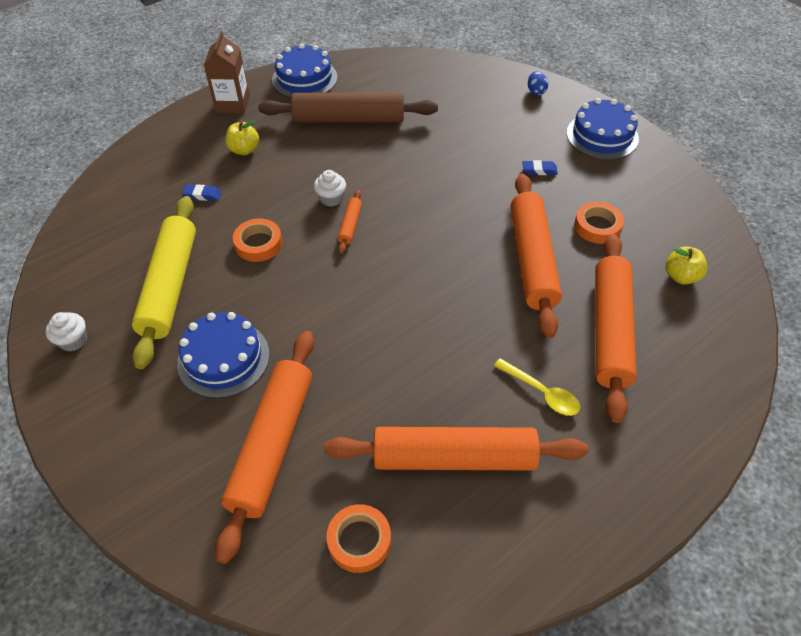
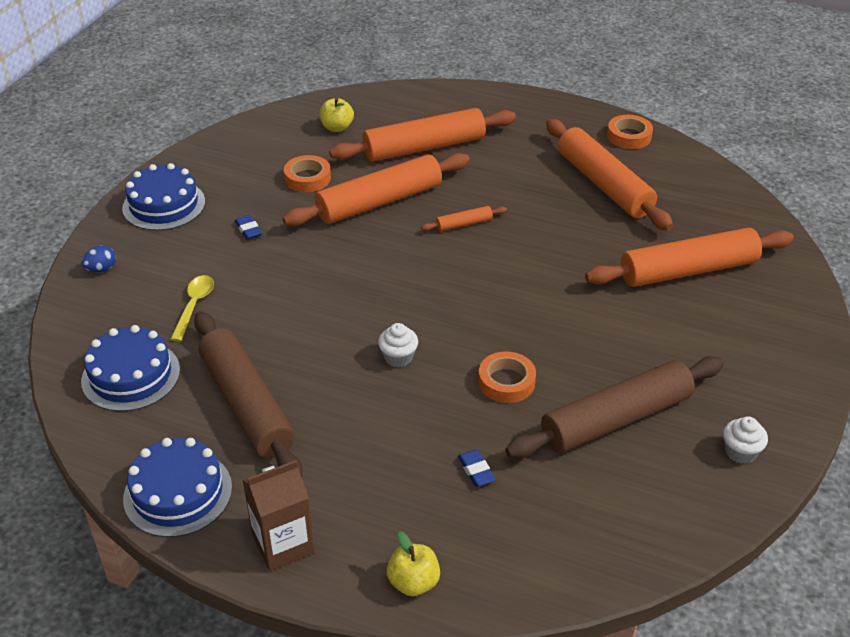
camera: 120 degrees left, 10 degrees down
yellow rolling pin [132,196,196,369] -> brown rolling pin [505,356,724,459]
blue cake [177,312,270,398] -> blue cake moved to [81,325,180,412]
yellow apple [225,121,259,155] -> yellow apple moved to [387,531,440,597]
orange tape [326,504,391,573] -> orange tape moved to [607,115,653,149]
orange rolling pin [338,190,362,254] -> orange rolling pin moved to [421,206,507,231]
yellow spoon [494,358,580,416] -> yellow spoon moved to [170,275,214,342]

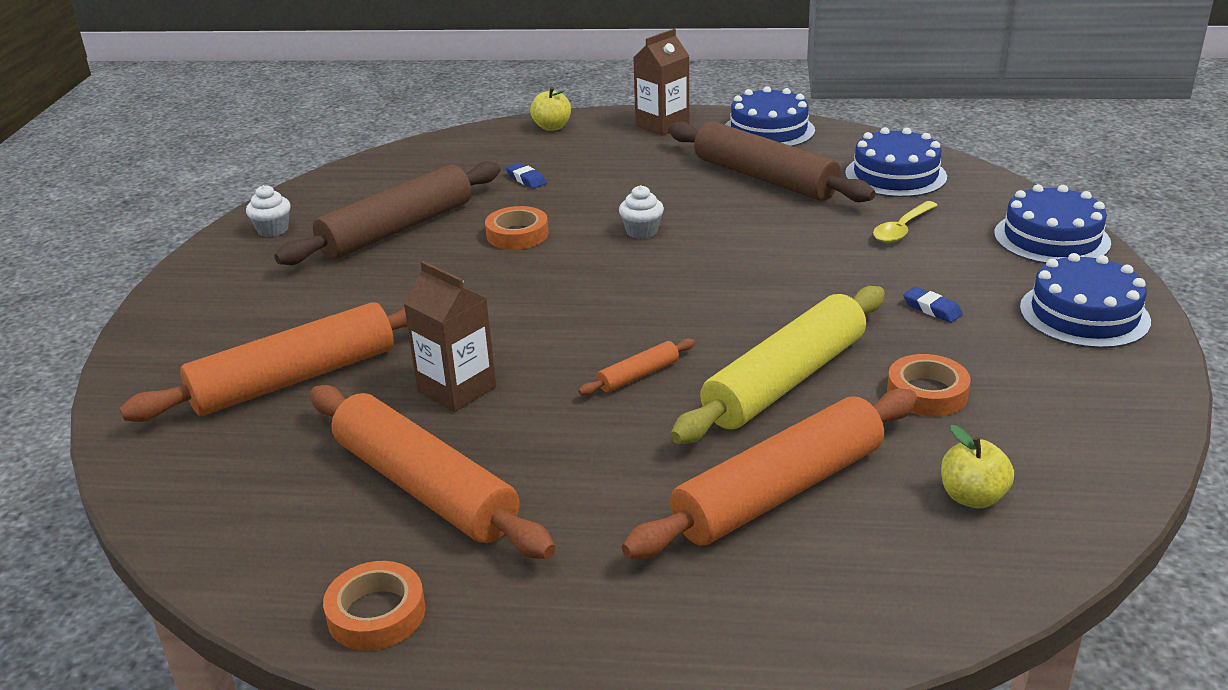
camera: 165 degrees right, 10 degrees down
blue egg [82,246,116,272] -> blue cake [994,184,1111,264]
yellow spoon [170,275,214,342] -> yellow spoon turned 45 degrees clockwise [873,201,938,243]
orange rolling pin [282,153,470,226] -> yellow rolling pin [671,286,885,444]
none -> brown carton [404,261,496,412]

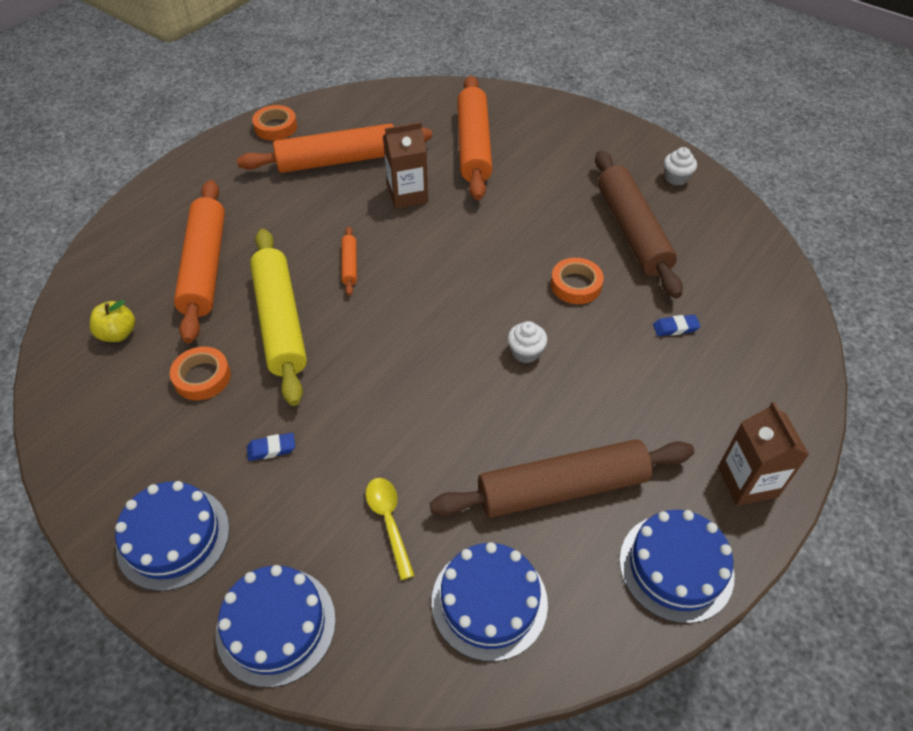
camera: 120 degrees right, 20 degrees up
yellow apple [530,87,571,131] -> none

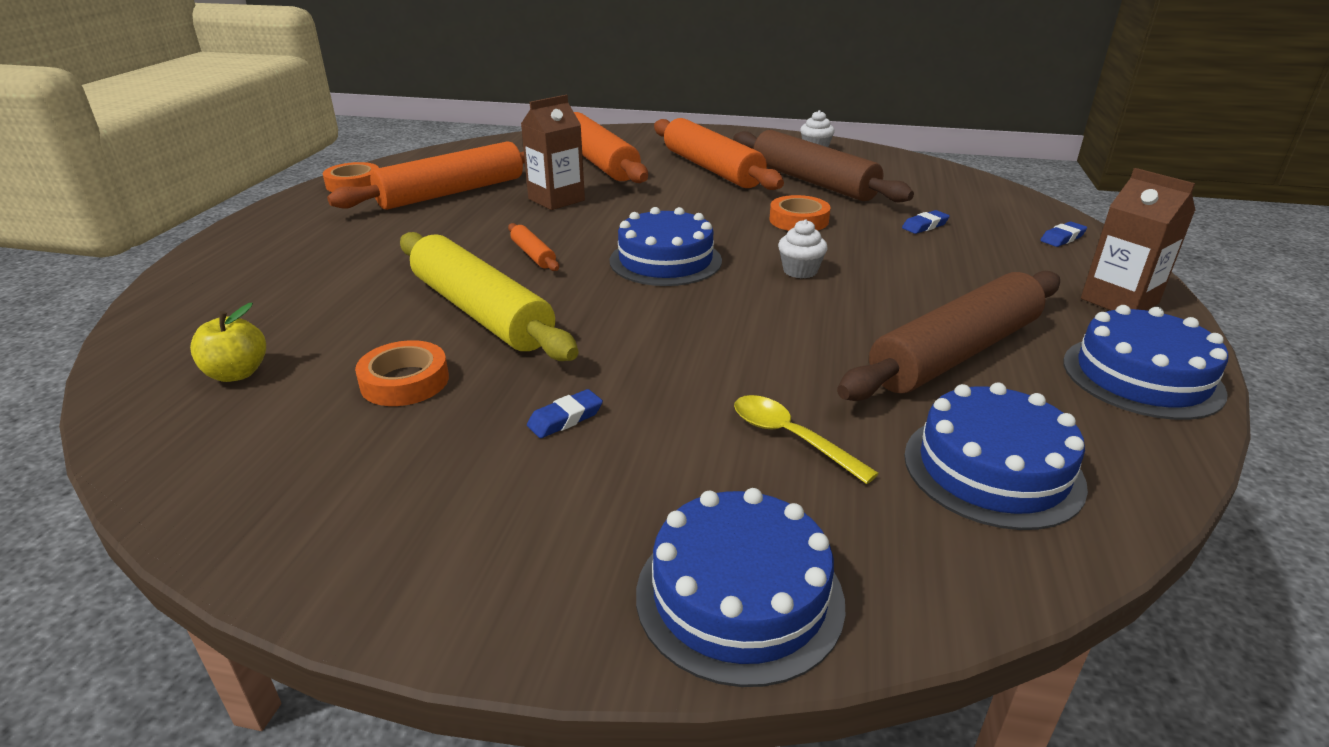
camera: 25 degrees left, 20 degrees down
blue cake [115,481,229,591] -> blue cake moved to [610,207,722,286]
orange rolling pin [174,180,225,343] -> orange rolling pin moved to [654,118,784,190]
none -> blue eraser [1040,221,1087,247]

